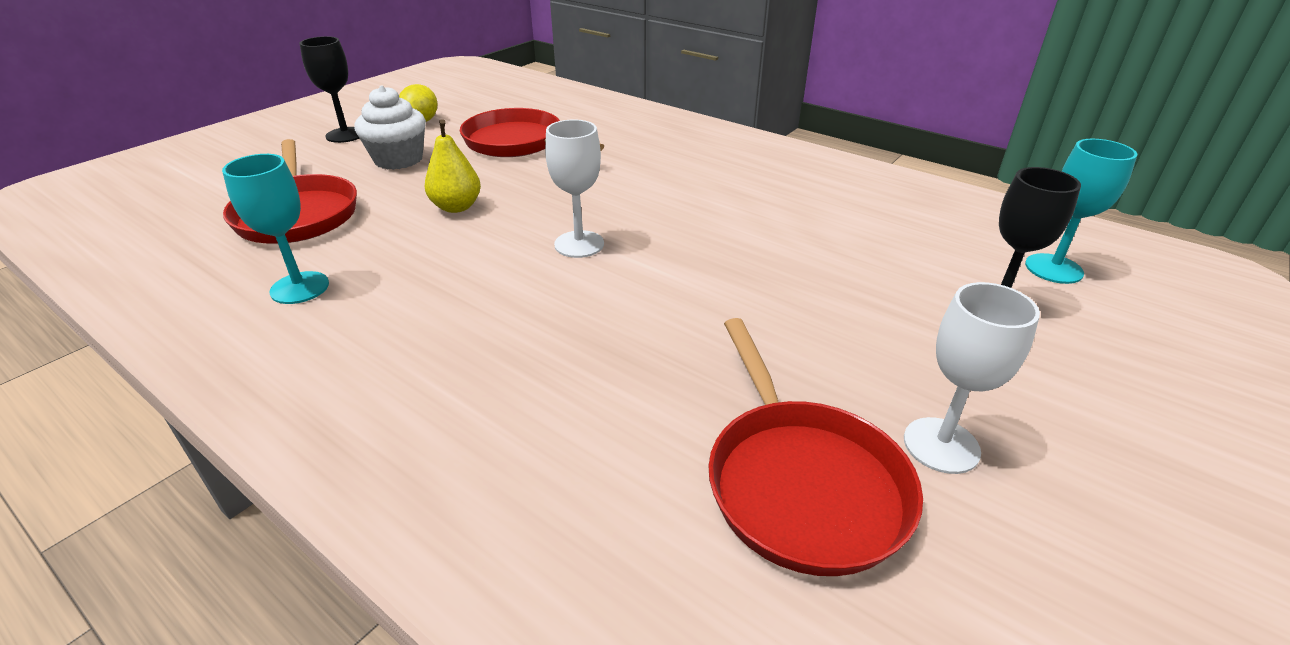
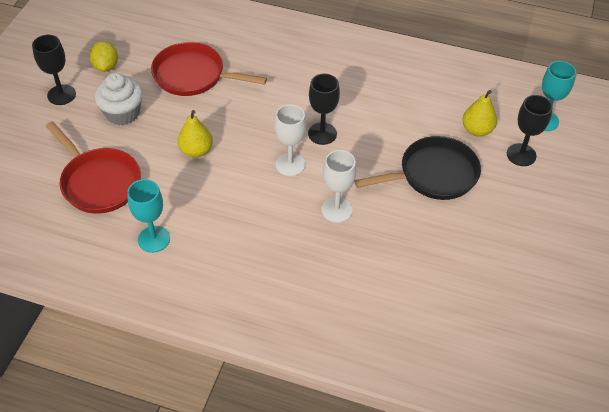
camera: 20 degrees left, 15 degrees up
red pan [708,318,923,576] -> none
white goblet [904,282,1040,474] -> white goblet moved to [321,150,356,223]
none -> black goblet [308,74,340,145]
none -> black pan [354,136,481,200]
none -> yellow pear [462,90,497,137]

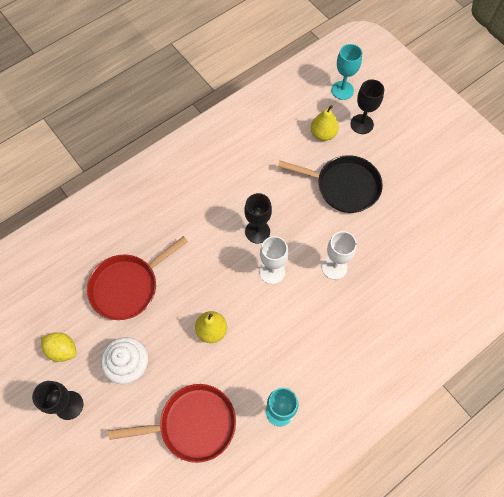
camera: 55 degrees left, 15 degrees up
black pan [354,136,481,200] -> black pan turned 90 degrees clockwise [278,155,383,213]

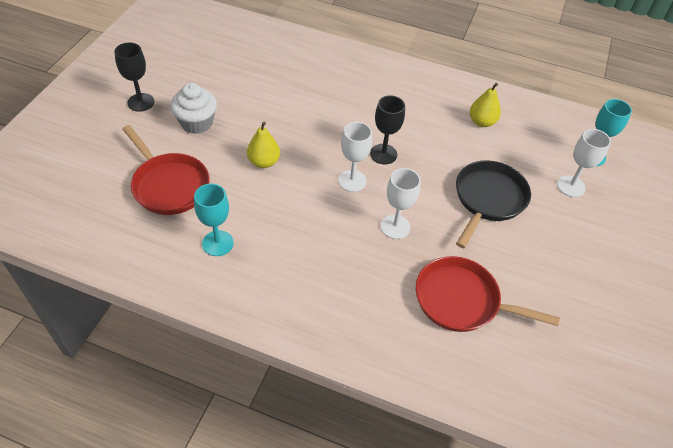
camera: 55 degrees right, 15 degrees down
yellow lemon [41,332,76,362] -> none
red pan [87,236,188,320] -> red pan moved to [416,256,560,332]
black pan [278,155,383,213] -> black pan turned 135 degrees counterclockwise [456,160,531,248]
yellow pear [311,105,339,141] -> yellow pear moved to [470,83,501,127]
black goblet [350,79,384,134] -> white goblet [557,129,611,197]

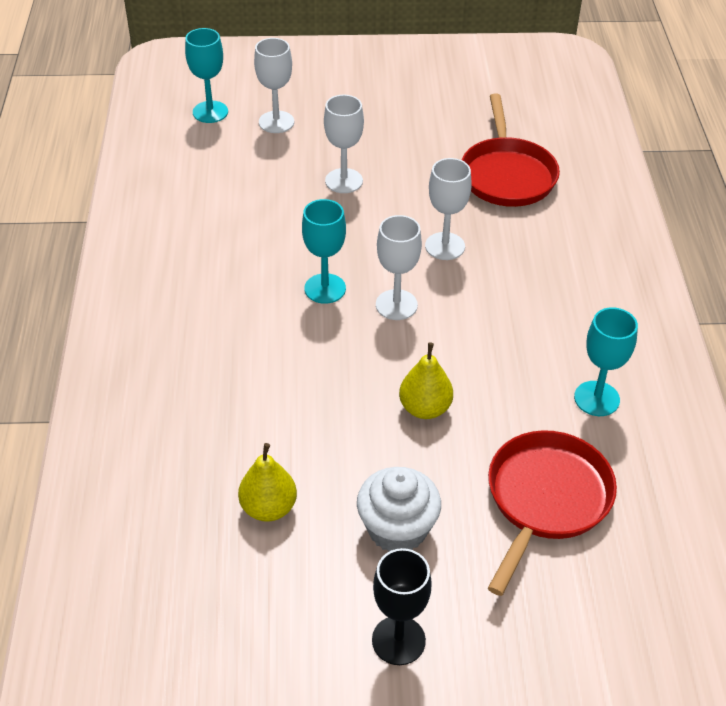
camera: 110 degrees left, 5 degrees down
black goblet [370,95,405,164] -> turquoise goblet [302,199,346,304]
black pan [456,160,531,248] -> white goblet [324,95,364,193]
yellow pear [470,83,501,127] -> yellow pear moved to [238,443,297,522]

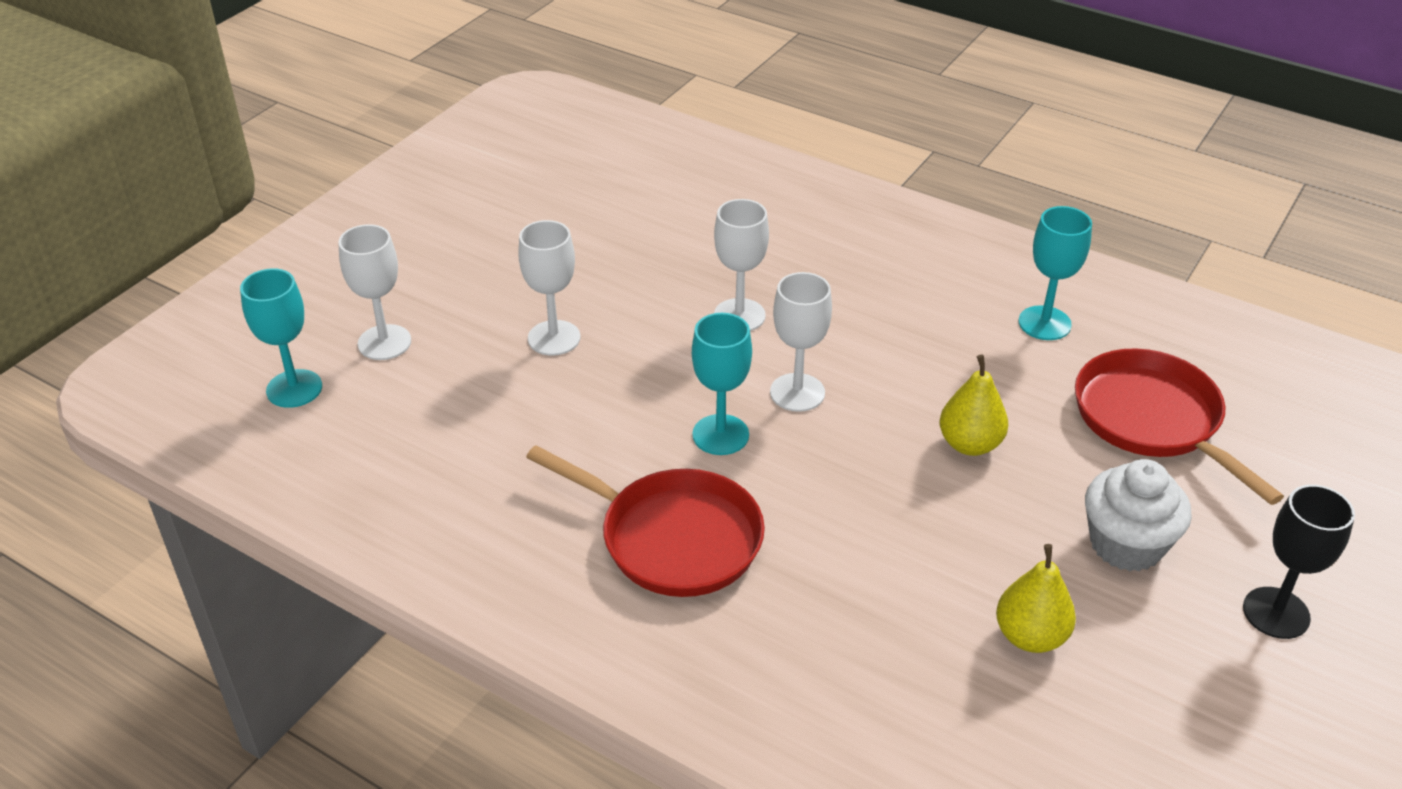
camera: 55 degrees left, 5 degrees down
red pan [462,94,560,207] -> red pan moved to [526,445,765,597]

